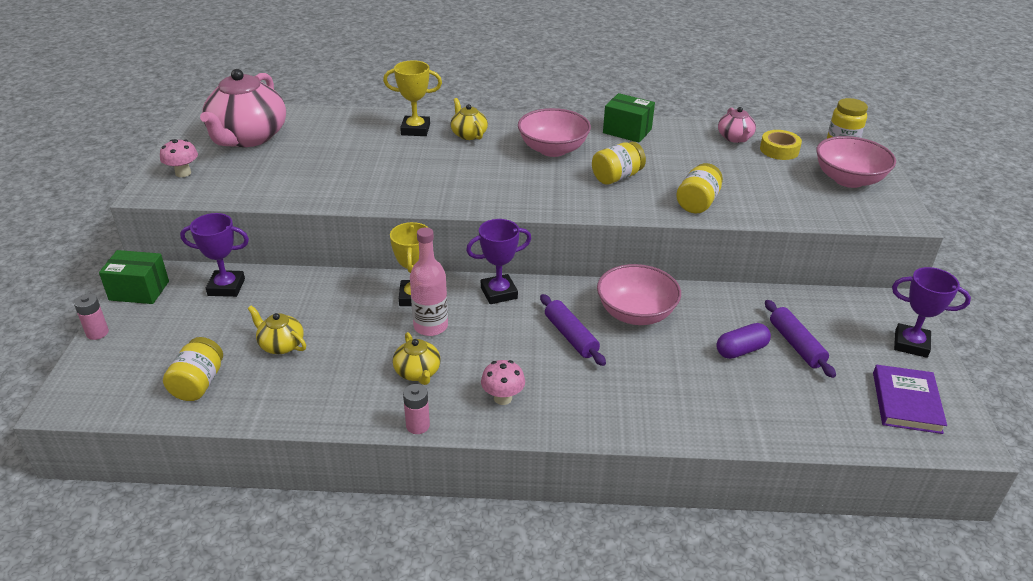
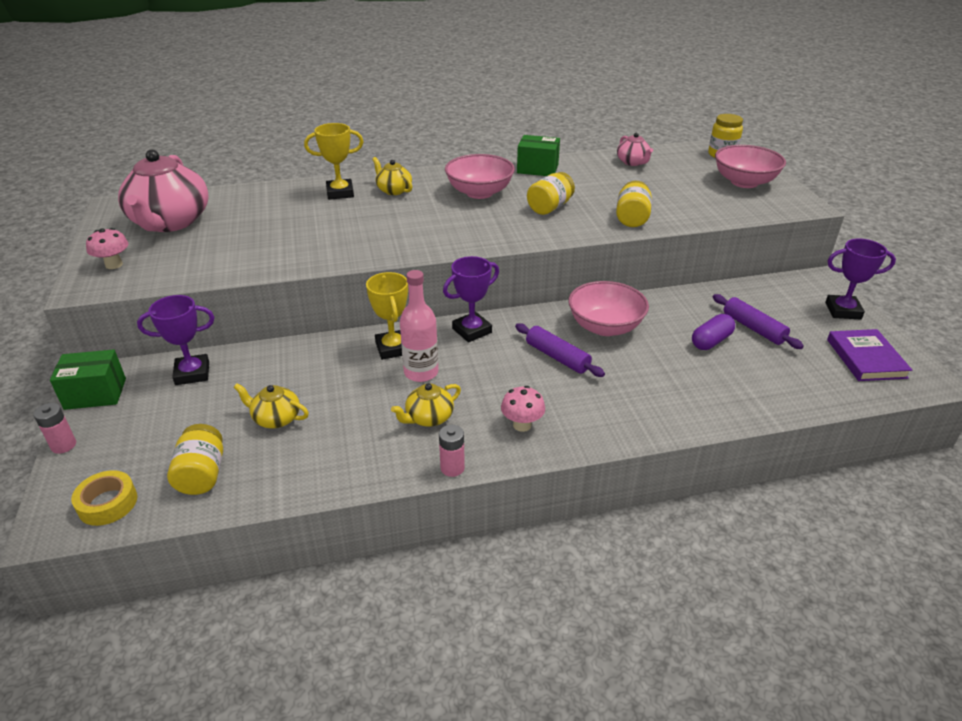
camera: 15 degrees left, 0 degrees up
yellow teapot [393,332,441,385] -> yellow teapot turned 90 degrees clockwise [391,383,461,427]
yellow tape [760,130,802,160] -> yellow tape moved to [71,470,137,526]

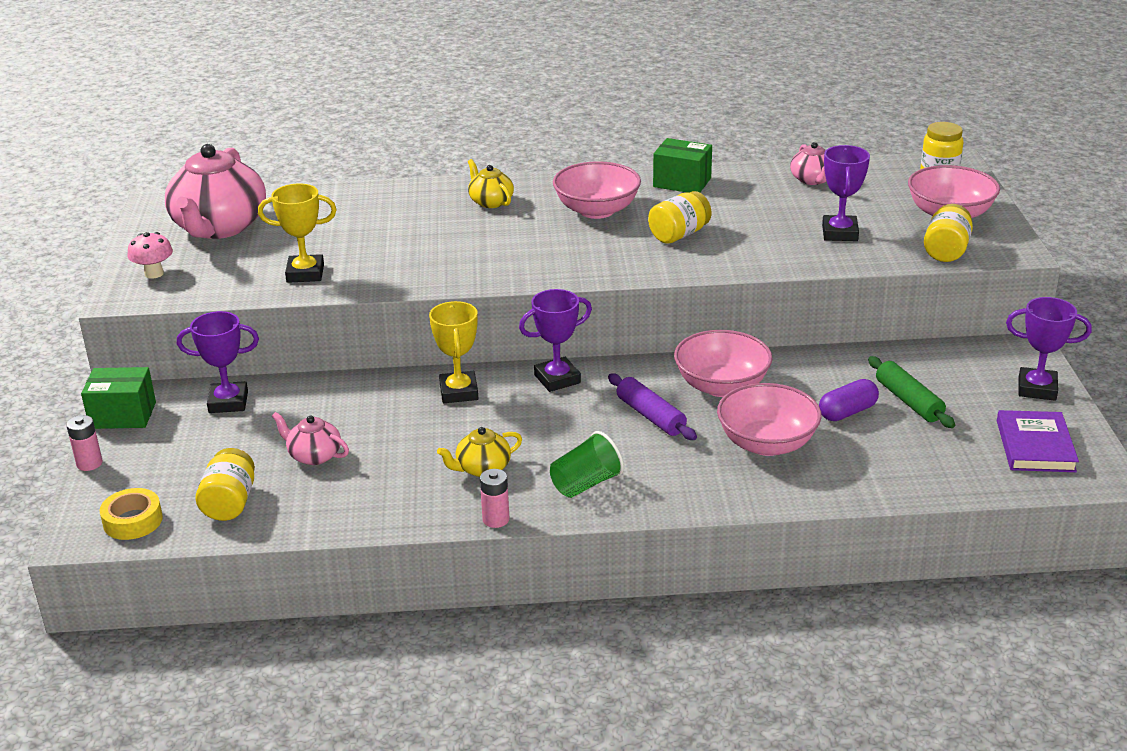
camera: 10 degrees right, 5 degrees down
yellow teapot [234,383,309,428] -> pink teapot [272,412,349,465]
yellow trophy [304,123,363,200] -> yellow trophy moved to [258,184,337,283]
pink bottle [400,270,439,382] -> none
pink mushroom [501,386,545,432] -> green cup [550,431,624,498]
yellow jar [616,181,652,227] -> yellow jar moved to [924,204,973,262]
purple rolling pin [713,294,804,349] -> green rolling pin [868,356,955,428]
none -> pink bowl [717,383,822,456]
none -> purple trophy [822,145,870,241]

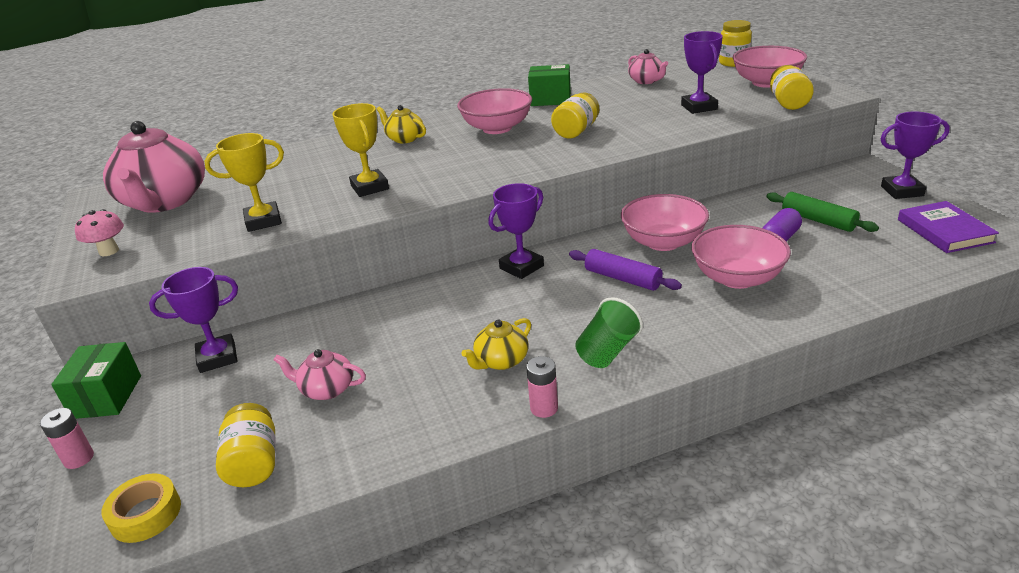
camera: 15 degrees left, 0 degrees up
green box [81,367,156,429] -> green box turned 75 degrees counterclockwise [51,342,141,419]
yellow trophy [429,301,478,403] -> yellow trophy moved to [332,103,389,197]

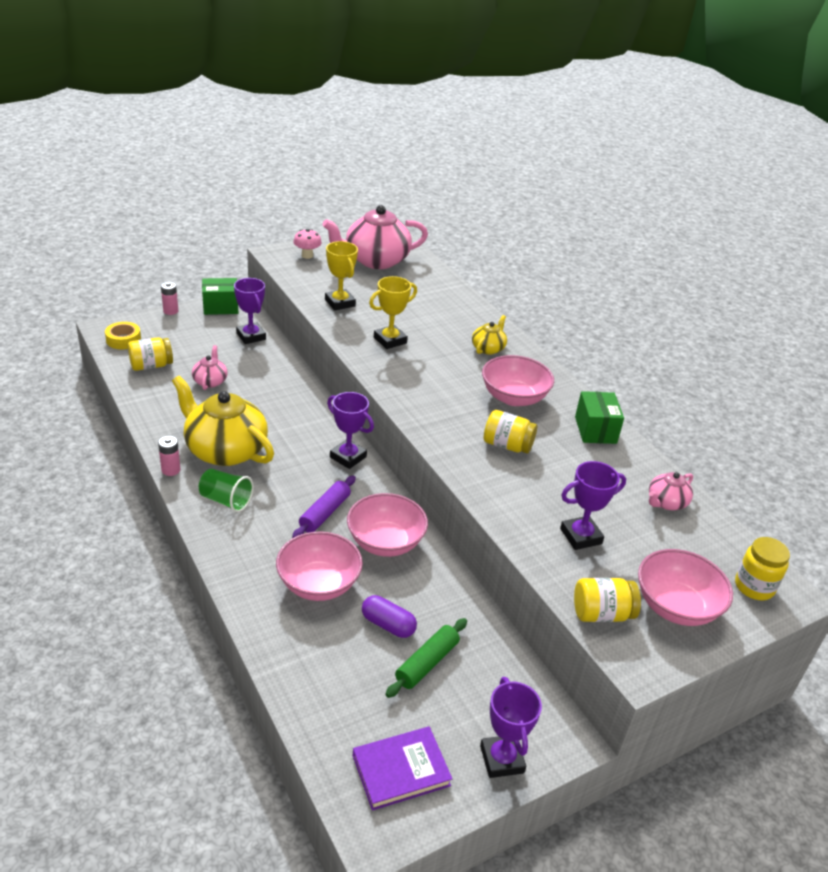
camera: 75 degrees right, 5 degrees up
yellow teapot [461,318,531,370] -> yellow teapot [172,376,274,466], size x2.12

